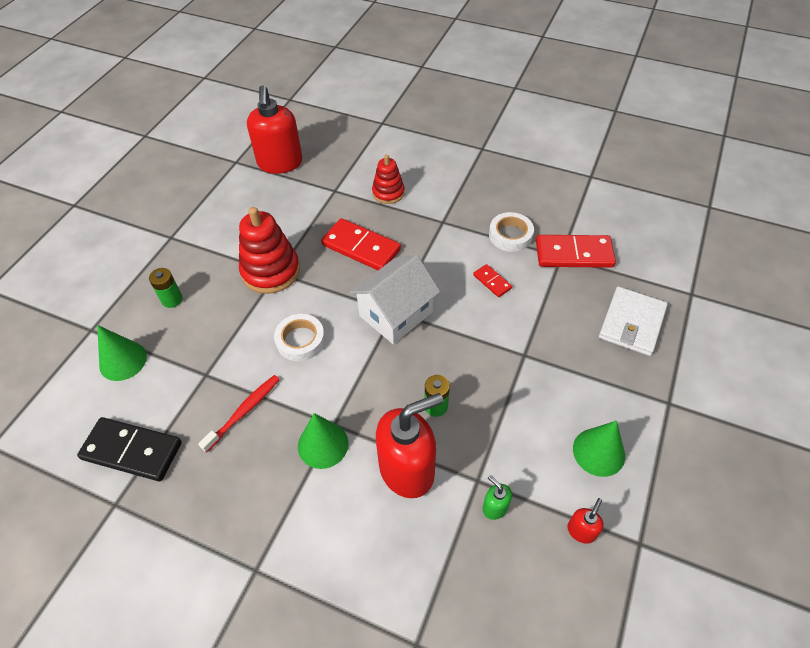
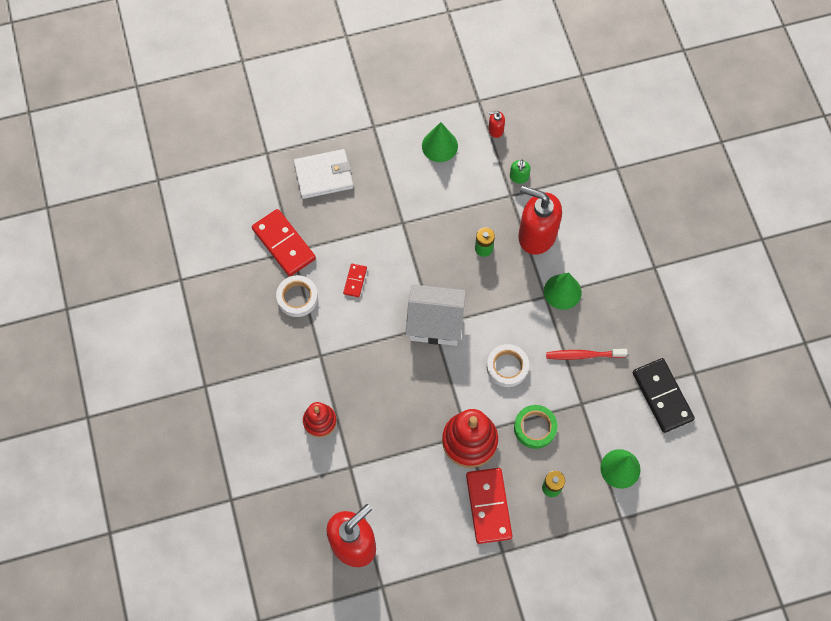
camera: 130 degrees left, 15 degrees up
red domino [321,218,401,270] -> red domino moved to [466,468,512,544]
none -> green tape [514,405,557,449]

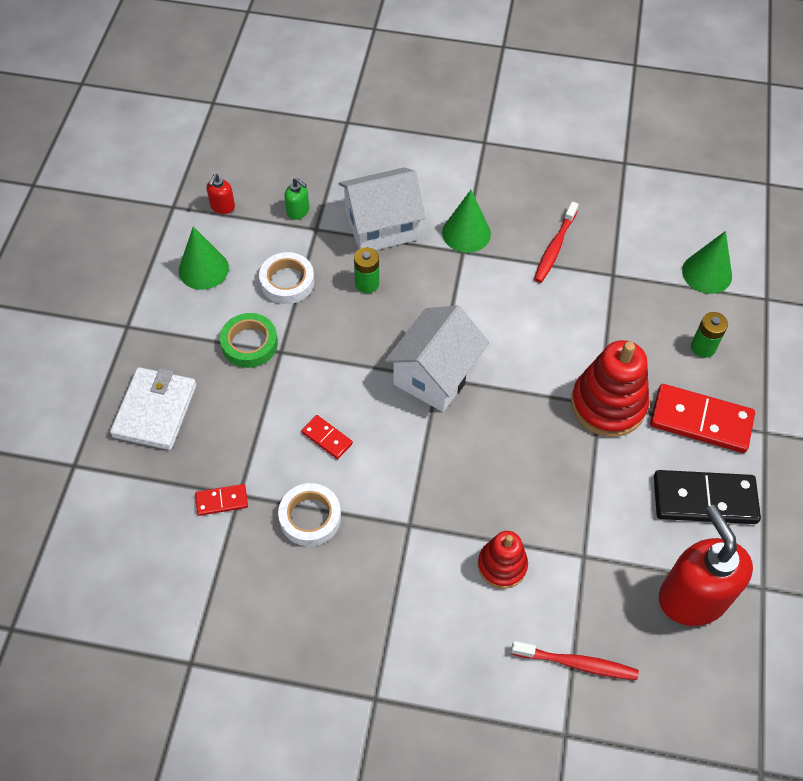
camera: 65 degrees left, 10 degrees down
red domino [252,209,316,276] -> red domino [195,484,248,516], size x0.49
white tape [487,344,529,387] -> white tape moved to [259,252,314,304]
green tape [514,405,557,449] -> green tape moved to [220,313,278,368]
red soap dispenser [518,185,562,255] -> white house [339,167,426,250]
black domino [632,358,695,433] -> black domino moved to [654,470,761,524]
none -> red toothbrush [511,641,639,680]

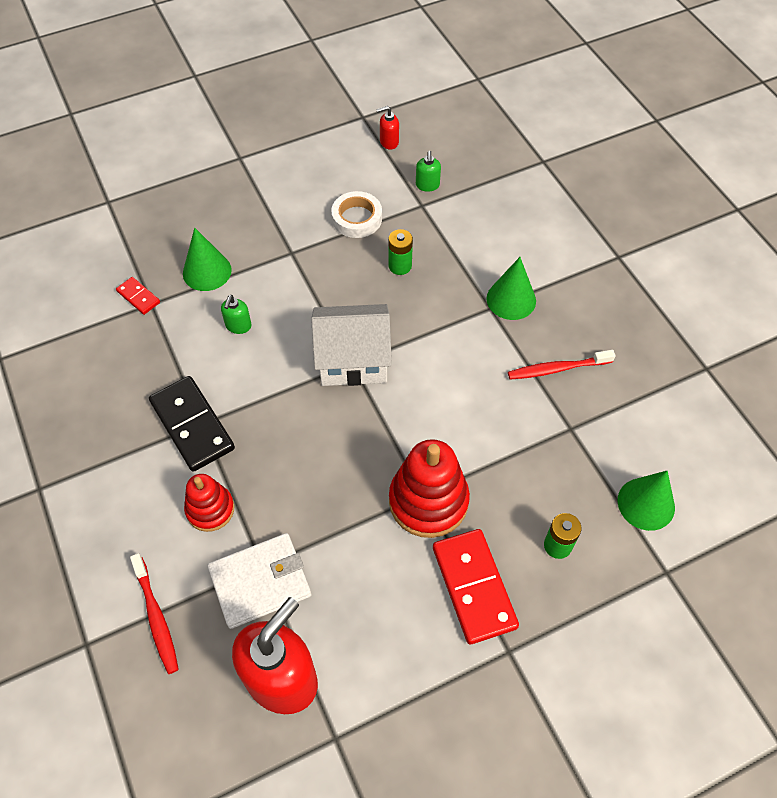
camera: 55 degrees right, 0 degrees up
white wallet [110,367,197,450] -> white wallet moved to [207,533,312,629]
green cone [179,226,229,290] -> green cone moved to [183,228,232,291]
green tape [220,313,278,368] -> none
white tape [278,483,341,546] -> none
red domino [301,415,353,459] -> green soap dispenser [221,295,252,334]
white house [339,167,426,250] -> none
black domino [654,470,761,524] -> black domino moved to [149,376,235,472]

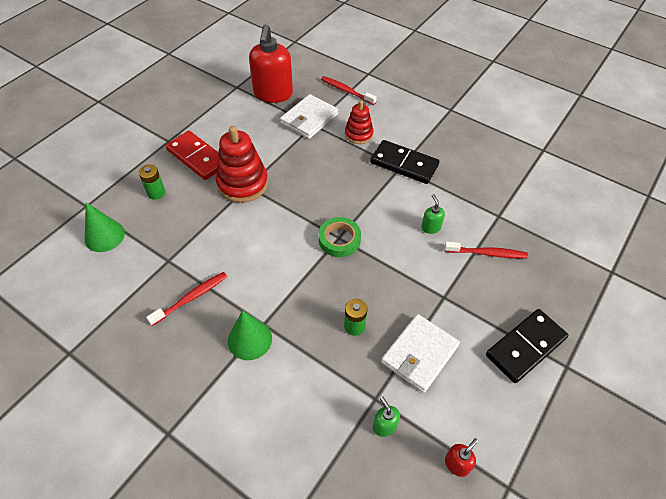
camera: 150 degrees right, 5 degrees down
red domino [116,277,160,315] -> none
green cone [183,228,232,291] -> red toothbrush [444,242,528,258]
white house [311,304,392,386] -> green tape [319,217,361,257]
white tape [331,191,382,238] -> white wallet [381,314,460,393]
none -> black domino [486,309,568,383]

